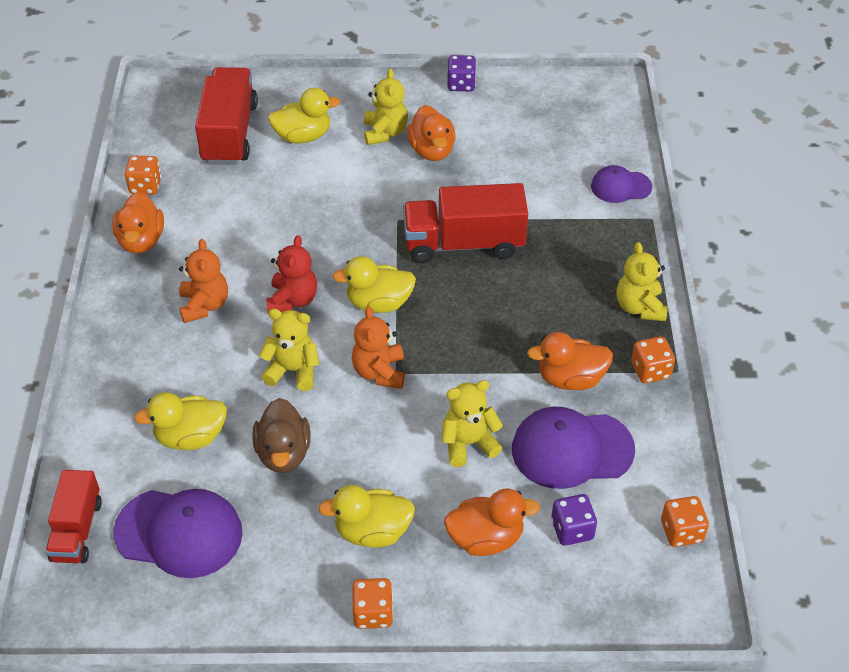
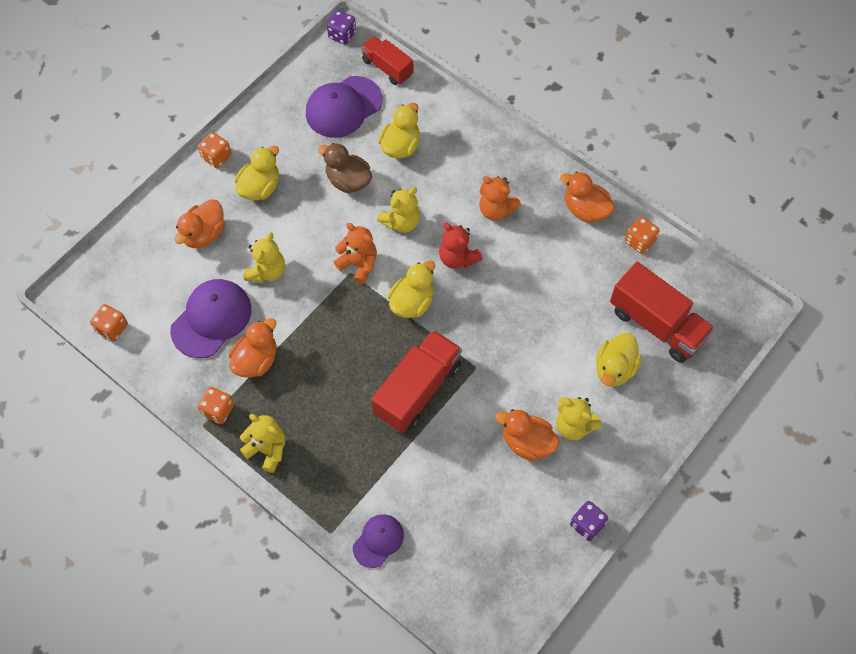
camera: 130 degrees right, 15 degrees up
purple dice [551,494,597,546] -> purple dice moved to [327,10,356,45]

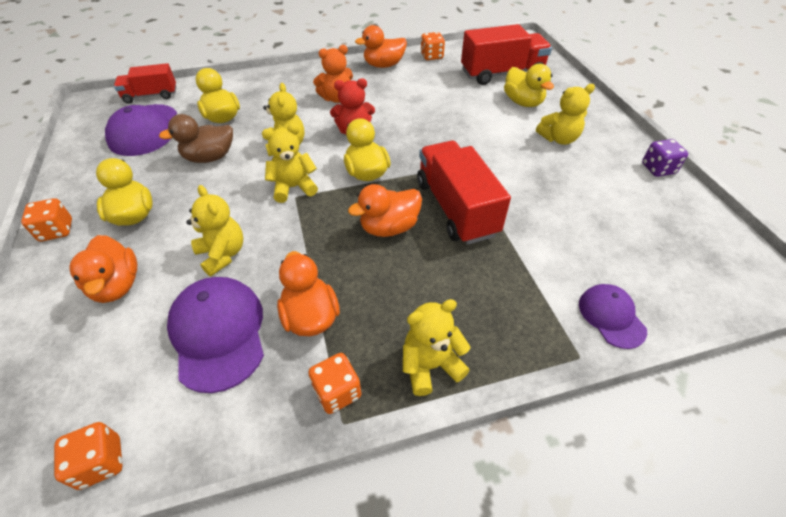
camera: 55 degrees left, 15 degrees down
purple dice [327,10,356,45] -> none
orange teddy bear [334,223,377,284] -> yellow teddy bear [262,124,318,203]
orange duck [495,409,559,461] -> orange duck moved to [348,184,422,237]

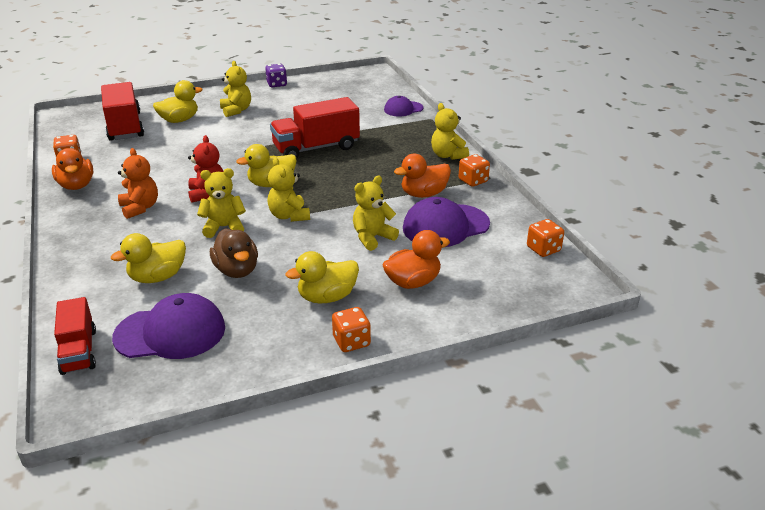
camera: 95 degrees left, 15 degrees down
orange duck [348,184,422,237] -> none

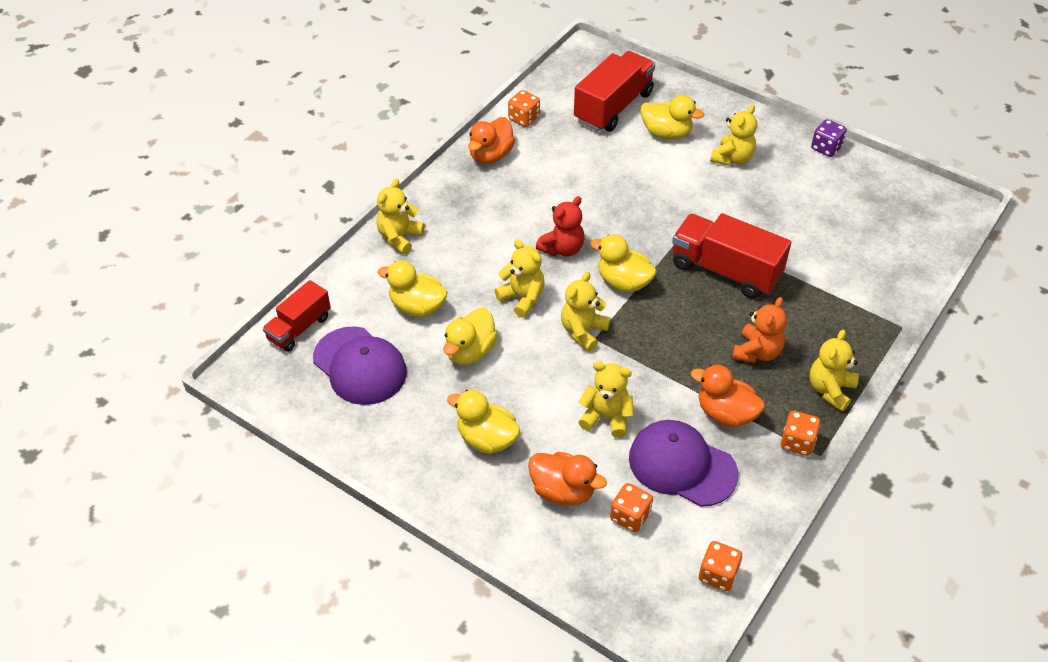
camera: 55 degrees right, 15 degrees up
orange teddy bear [118,148,158,219] -> orange teddy bear moved to [732,297,787,363]
brown duck [210,228,258,278] -> yellow duck [443,308,498,365]
orange dice [332,307,371,352] -> orange dice moved to [610,483,653,533]
purple cap [384,96,424,116] -> none
none -> yellow teddy bear [376,178,425,254]

